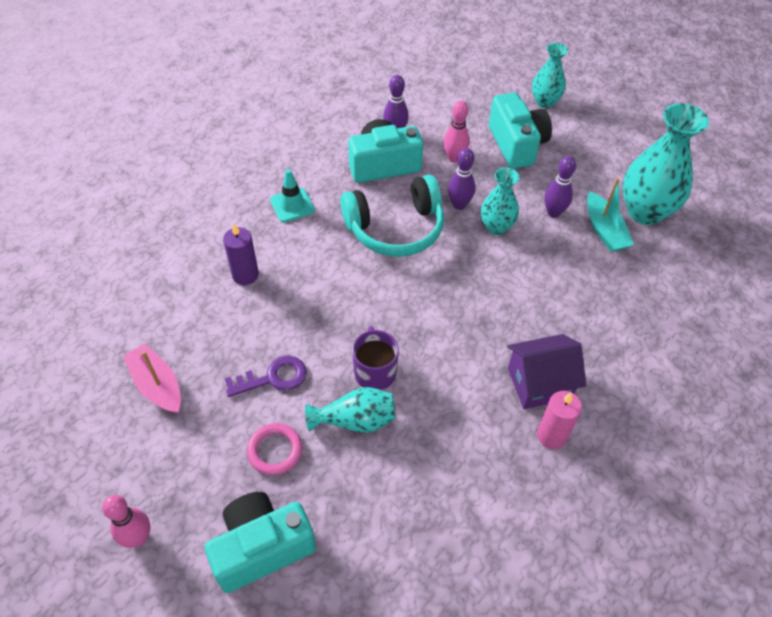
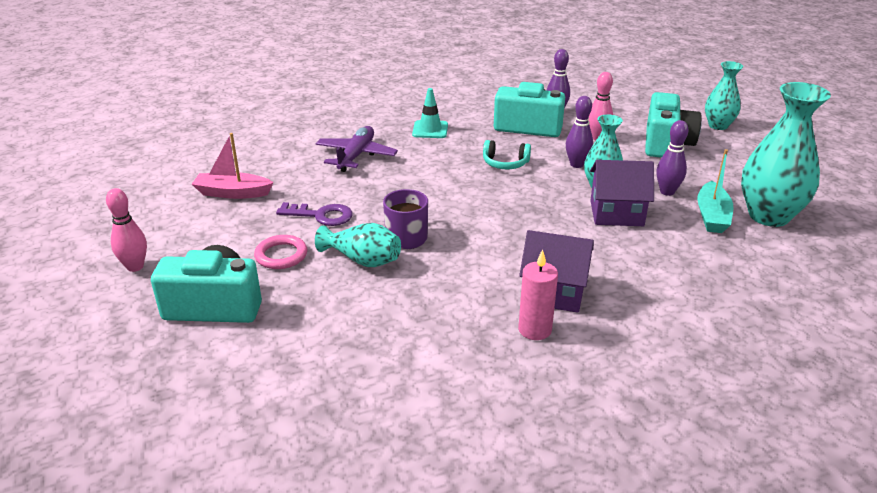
camera: 30 degrees right, 20 degrees down
pink boat [123,344,181,414] -> pink boat turned 75 degrees counterclockwise [192,133,274,199]
purple candle [223,224,259,285] -> purple plane [316,126,398,172]
turquoise headphones [340,174,444,257] -> turquoise headphones [483,140,531,169], size x0.50
none -> purple house [590,160,654,226]

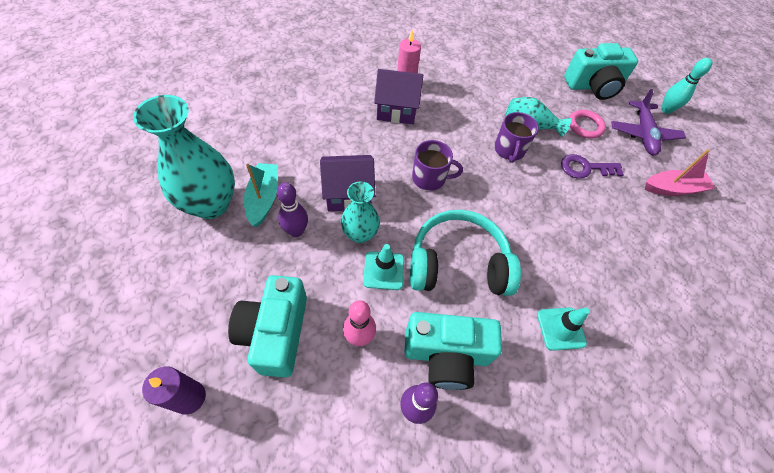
camera: 165 degrees right, 25 degrees up
pink bowling pin [106,188,147,272] -> turquoise bowling pin [661,58,712,114]
purple plane [316,126,398,172] -> purple plane moved to [611,89,686,155]
turquoise headphones [483,140,531,169] -> turquoise headphones [410,210,521,296], size x2.00
purple bowling pin [566,96,593,168] -> turquoise traffic cone [363,244,404,290]
turquoise vase [705,61,743,130] -> purple candle [142,366,206,415]
none -> purple mug [412,140,463,191]

